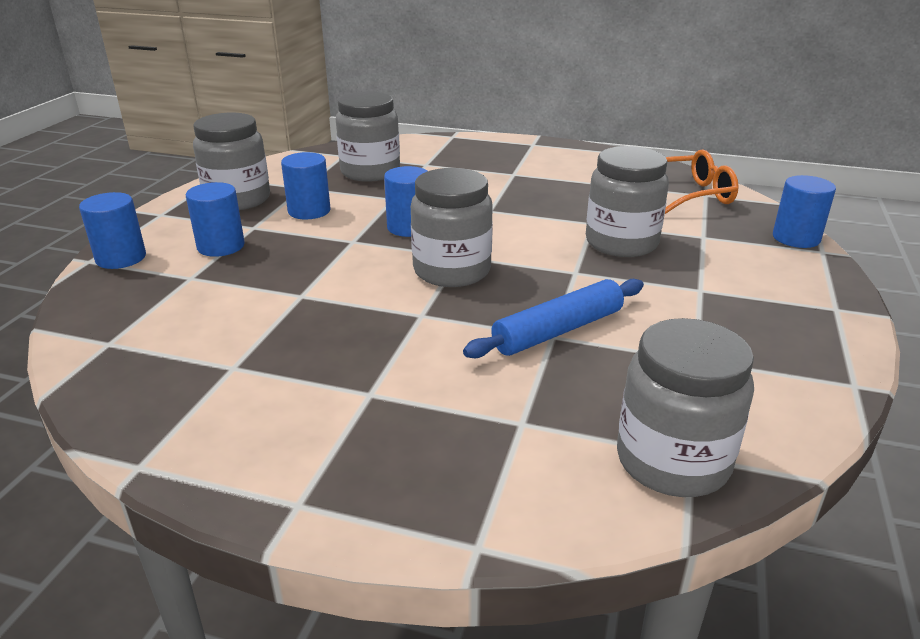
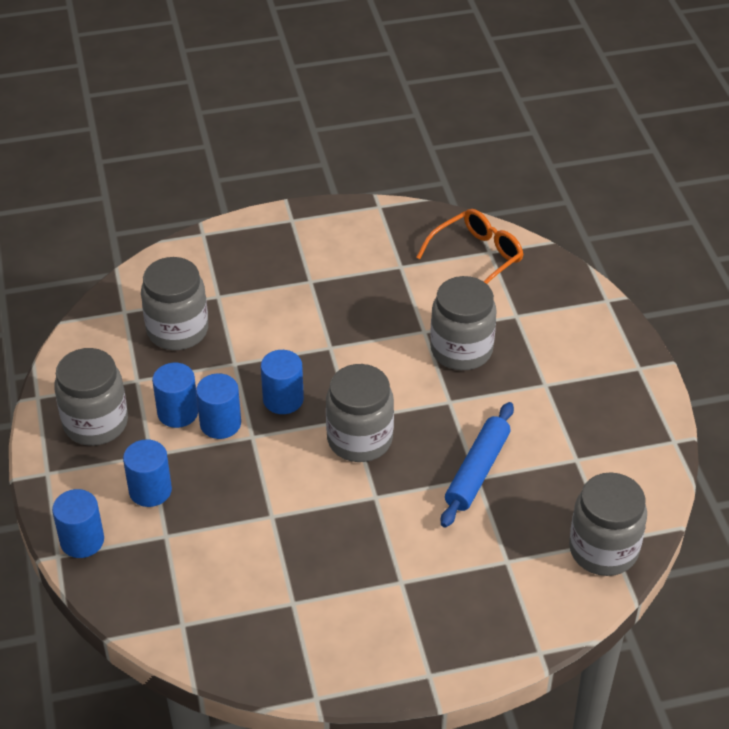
camera: 30 degrees left, 15 degrees up
blue cylinder [773,175,836,248] -> blue cylinder moved to [196,373,241,439]

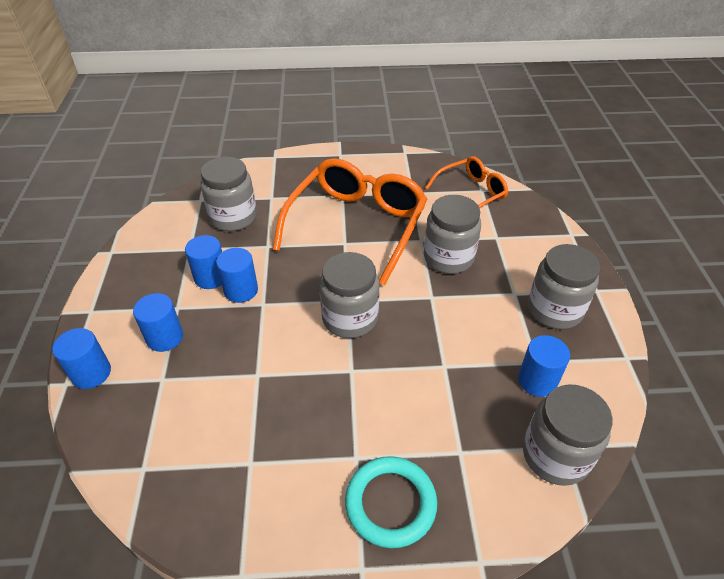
camera: 10 degrees right, 0 degrees up
grey jar [54,348,128,446] -> grey jar moved to [528,244,600,329]
blue cylinder [261,350,304,414] -> blue cylinder moved to [518,335,570,397]
blue rolling pin [441,402,514,528] -> none
none -> orange glasses [273,158,427,286]
none -> turquoise ring [345,456,437,548]

